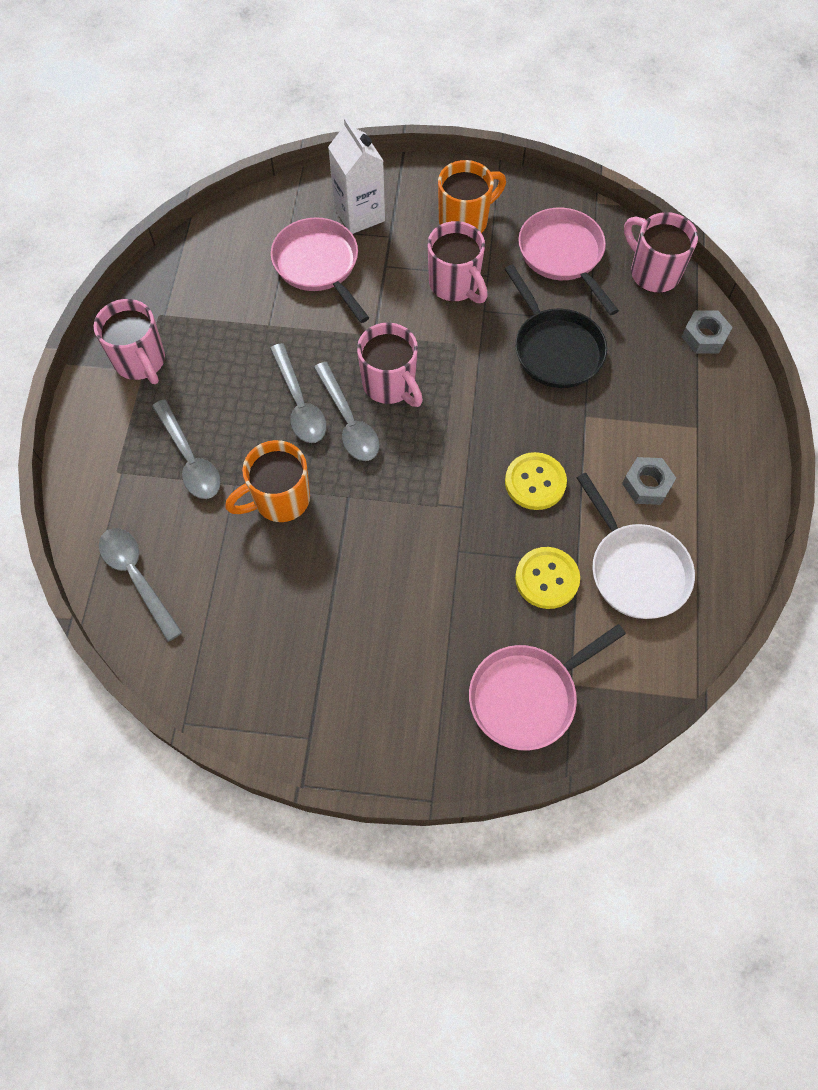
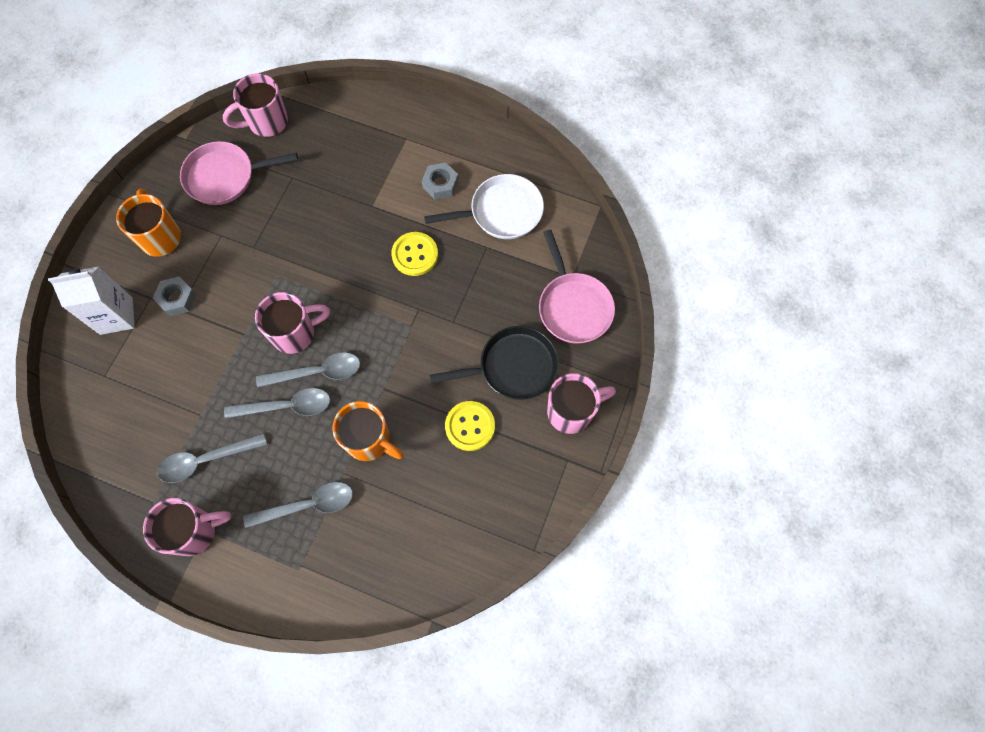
camera: 75 degrees left, 5 degrees up
grey spoon [99,528,183,642] -> grey spoon moved to [157,433,267,483]
orange mug [225,440,310,522] -> orange mug turned 45 degrees counterclockwise [332,401,404,461]
pink pan [271,217,369,323] -> none
pink mug [427,221,488,303] -> pink mug moved to [547,373,616,434]
black pan [505,265,607,388] -> black pan moved to [430,326,559,400]
yellow button [515,547,580,609] -> yellow button moved to [445,401,495,451]
grey nut [682,310,732,354] -> grey nut moved to [153,277,196,316]

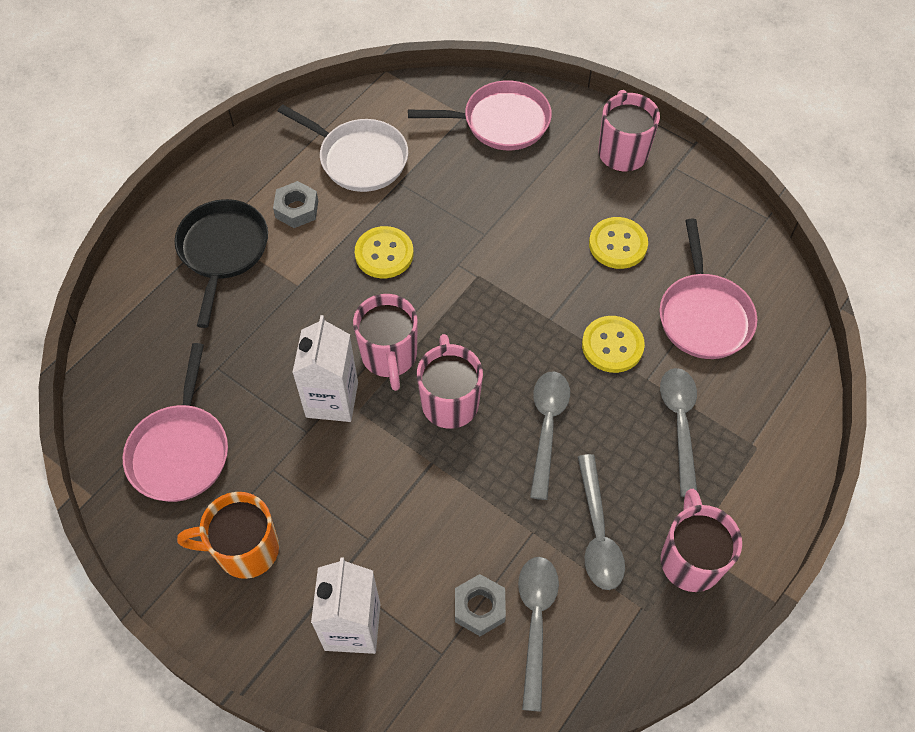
camera: 75 degrees left, 10 degrees down
grey nut [153,277,196,316] -> grey nut moved to [455,574,506,636]
pink mug [223,73,288,137] -> pink mug moved to [353,294,418,391]
grey spoon [256,352,360,388] -> grey spoon moved to [518,557,559,712]
orange mug [332,401,404,461] -> yellow button [582,316,645,373]
white pan [424,174,544,239] -> white pan turned 120 degrees clockwise [277,105,408,192]
black pan [430,326,559,400] -> black pan moved to [174,199,268,328]
none -> white carton [292,315,358,422]
none -> pink pan [659,219,757,359]

